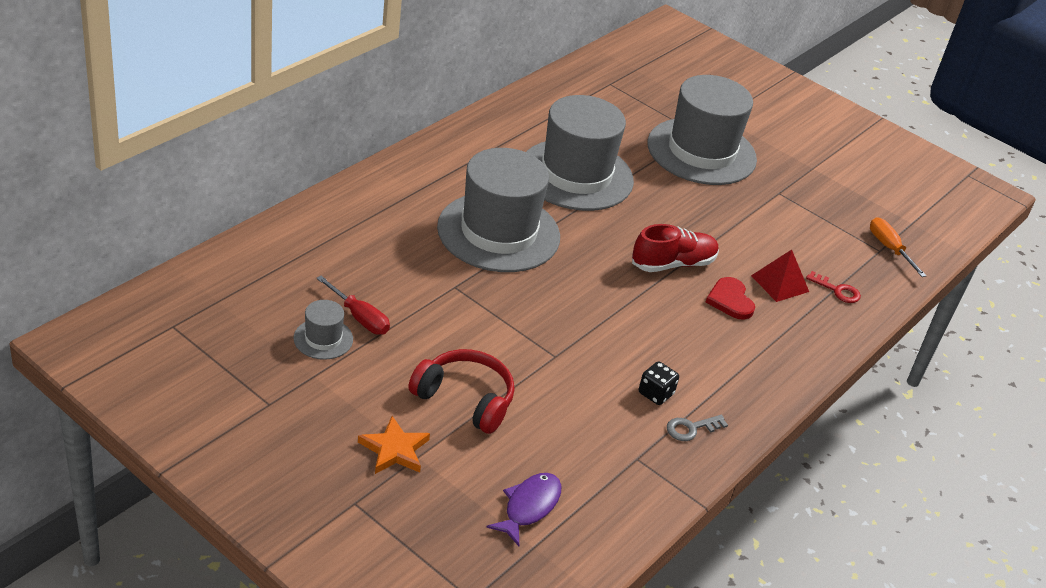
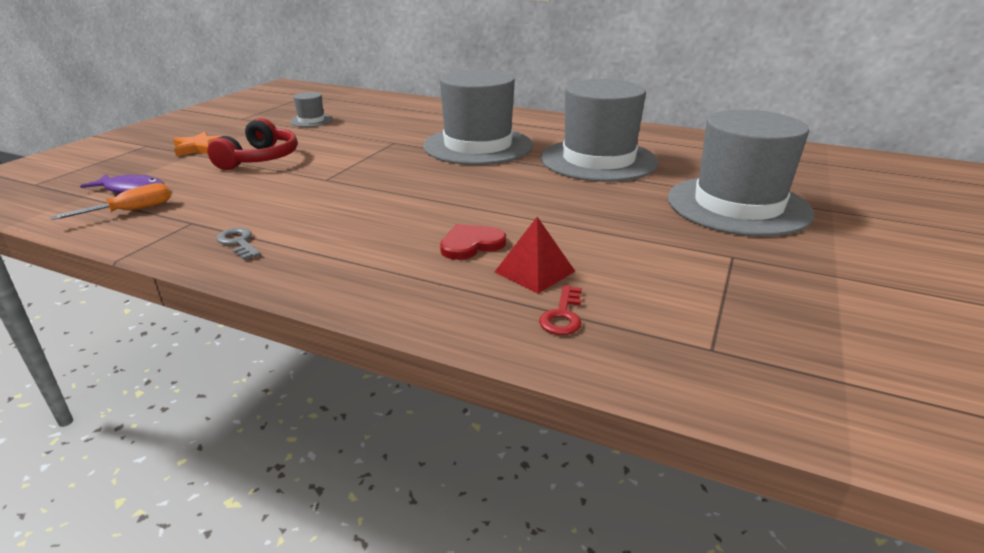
camera: 80 degrees right, 10 degrees down
red screwdriver [316,276,390,335] -> none
red shoe [632,224,719,272] -> none
black dice [639,361,679,405] -> none
orange screwdriver [870,217,927,277] -> orange screwdriver moved to [50,183,171,220]

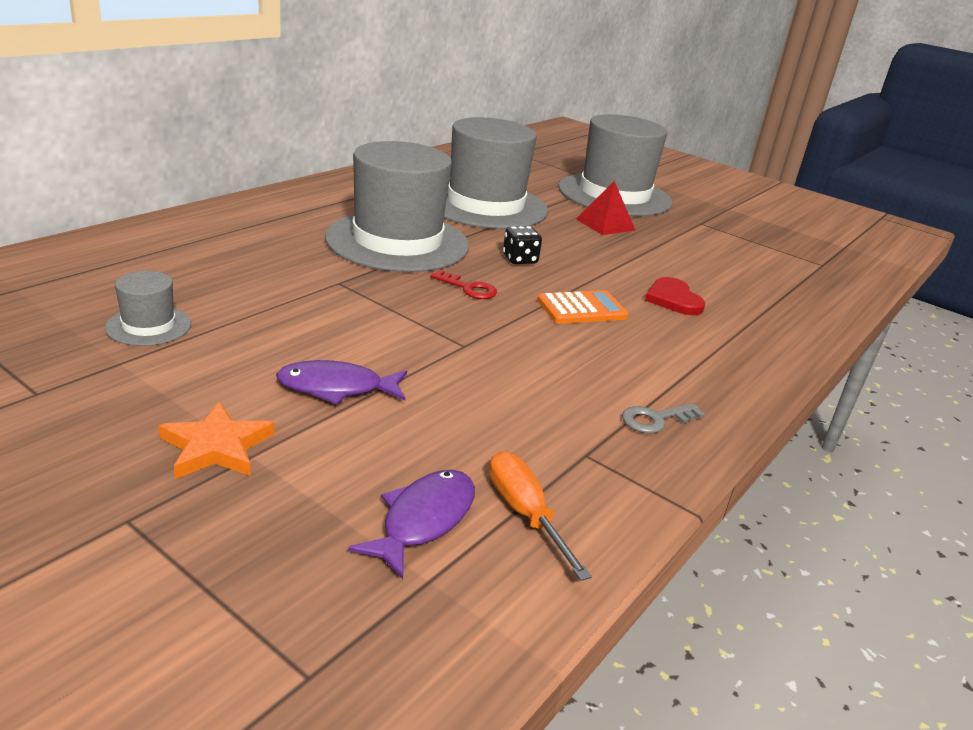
camera: 80 degrees left, 0 degrees up
red headphones [207,118,298,170] -> purple fish [276,360,407,405]
red pyramid [495,217,575,294] -> red pyramid moved to [576,181,635,235]
red key [539,285,582,335] -> red key moved to [430,270,497,299]
none -> black dice [503,226,542,264]
none -> orange calculator [537,290,629,324]

